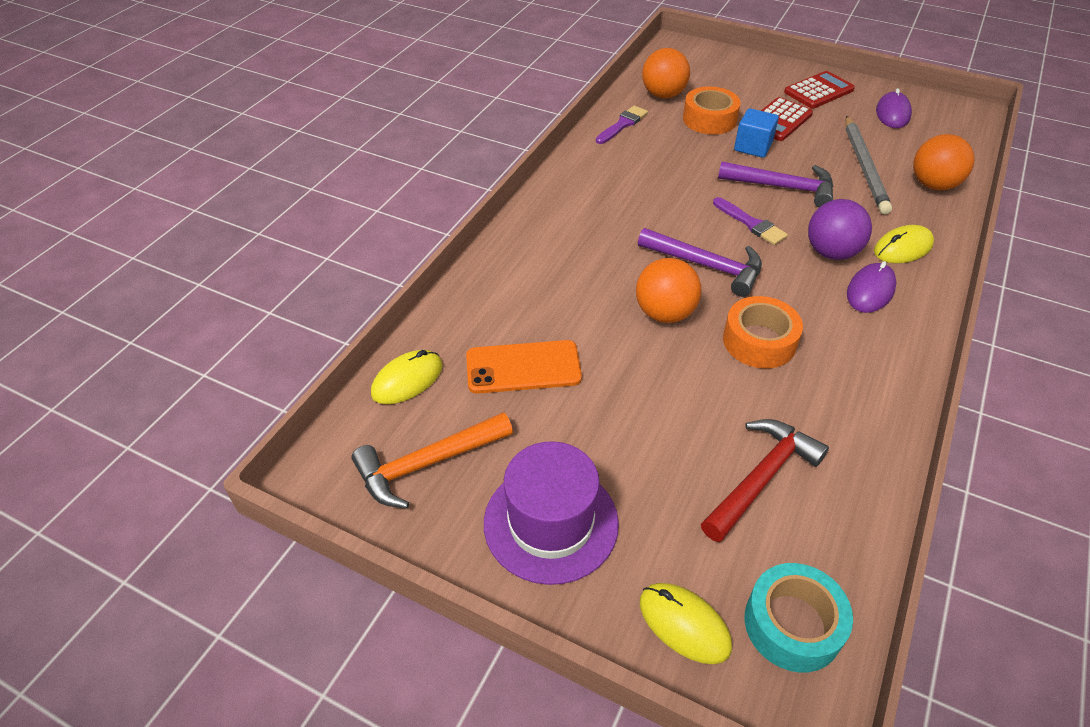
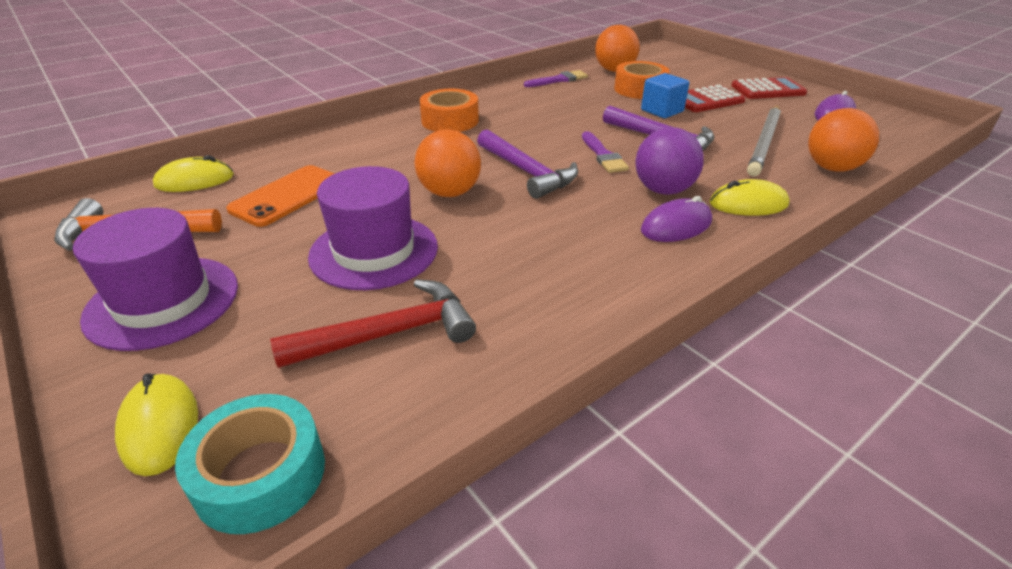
camera: 25 degrees right, 10 degrees down
orange phone [466,340,582,394] -> orange phone turned 75 degrees counterclockwise [226,165,335,227]
orange tape [723,296,803,368] -> orange tape moved to [420,89,479,132]
none -> purple hat [308,166,438,290]

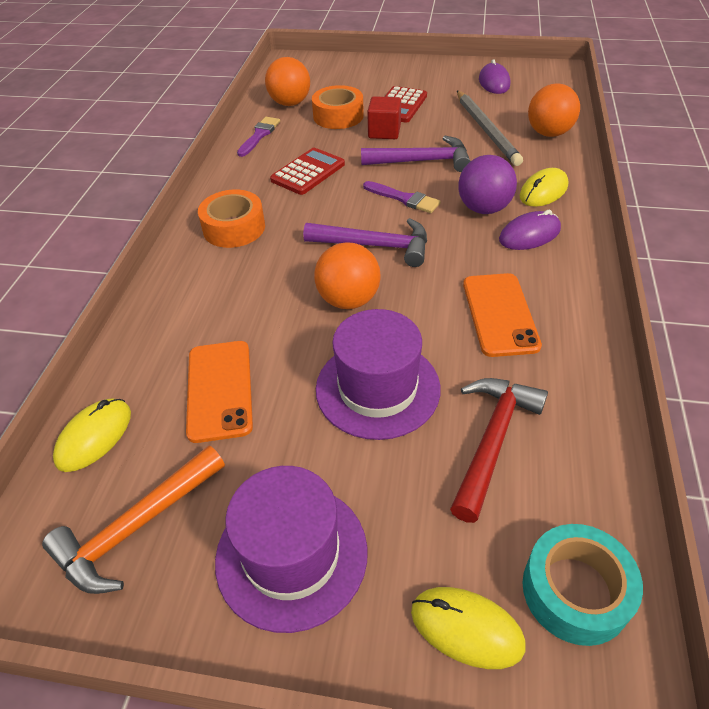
camera: 40 degrees left, 10 degrees up
blue cube [641,73,689,118] -> red cube [367,96,401,139]
purple mouse [641,196,712,242] -> purple mouse turned 45 degrees clockwise [499,210,561,250]
red calculator [731,77,807,99] -> red calculator moved to [270,148,345,195]
none -> orange phone [463,273,542,357]

